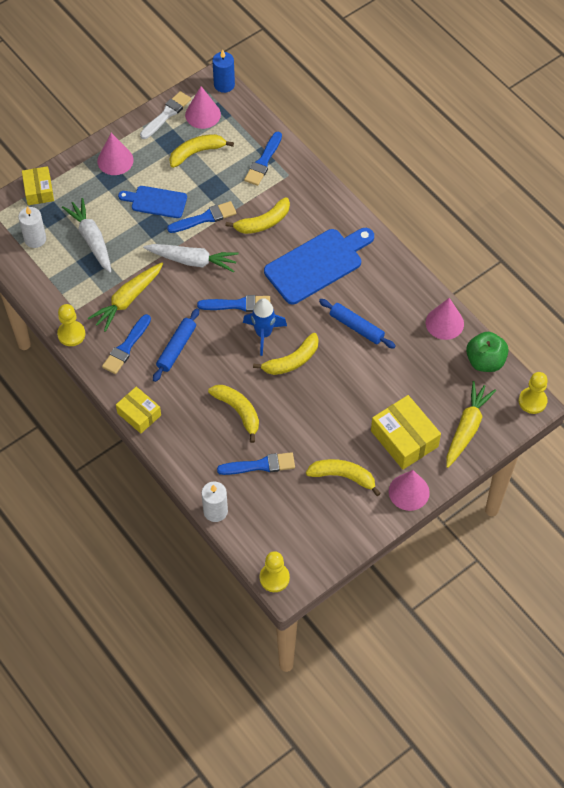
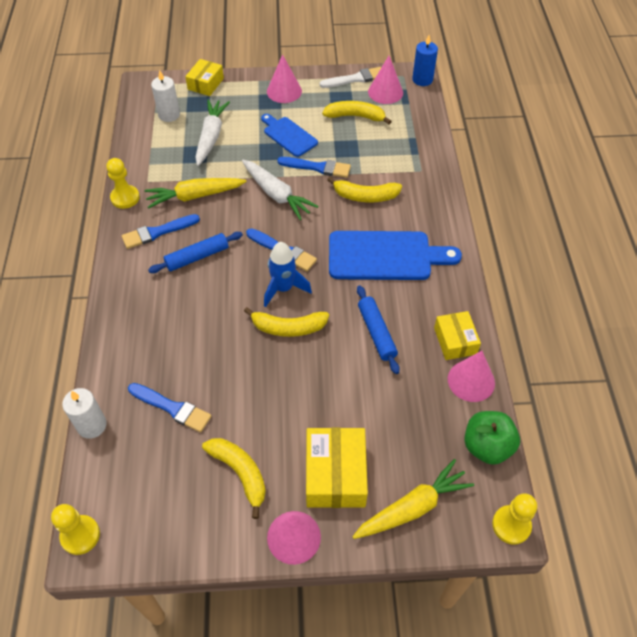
camera: 35 degrees right, 5 degrees down
yellow box [116,387,161,434] -> yellow box moved to [434,311,481,360]
yellow banana [208,385,259,443] -> none
blue brush [244,132,282,186] -> none

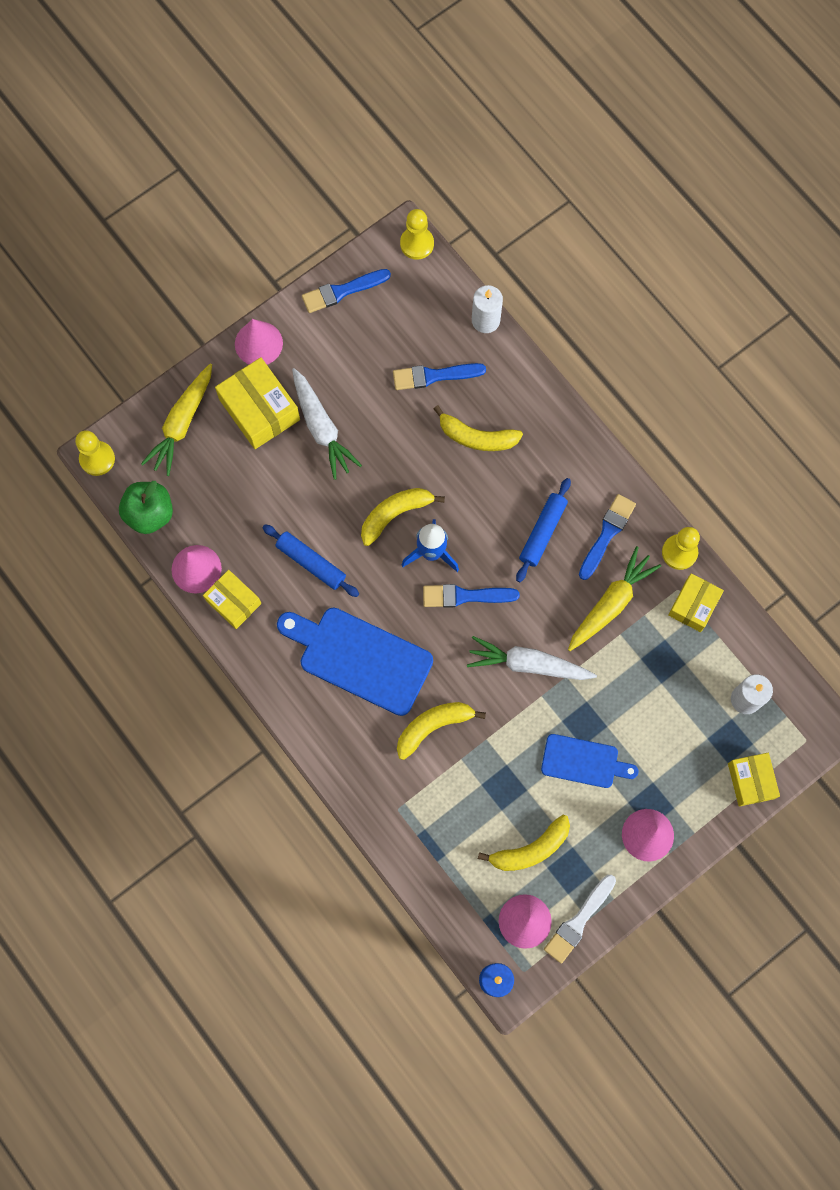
camera: 145 degrees right, 20 degrees up
white carrot [195,99,230,166] -> white carrot moved to [292,368,362,480]
yellow banana [202,438,266,519] -> yellow banana moved to [434,405,523,451]
blue brush [277,157,351,178] -> blue brush moved to [302,269,391,313]
blue cutting board [329,231,462,280] -> blue cutting board turned 60 degrees clockwise [277,608,433,716]
none -> yellow box [668,573,724,632]

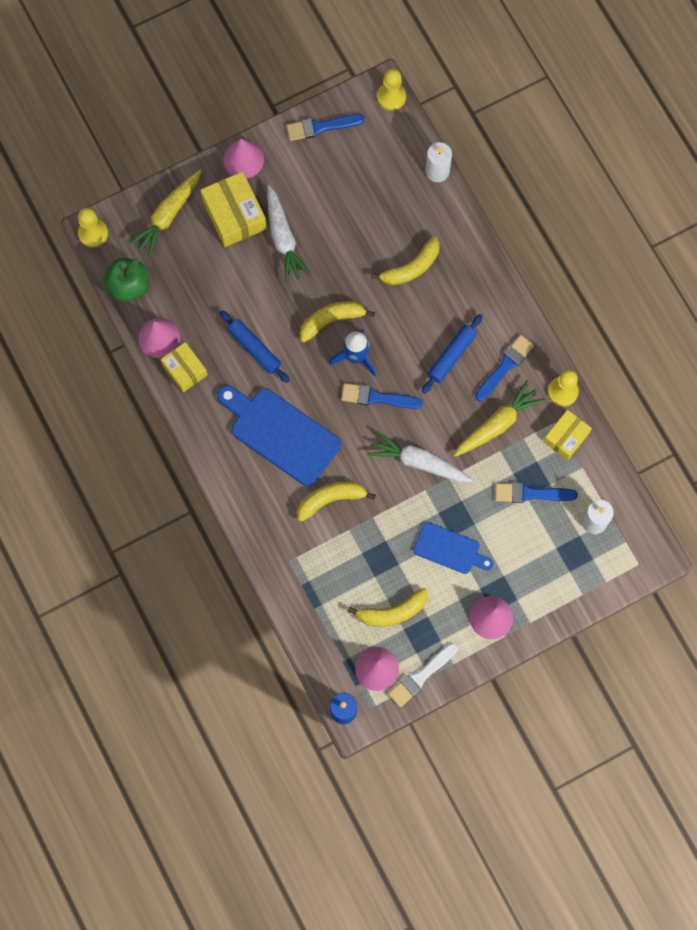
camera: 10 degrees right, 0 degrees up
blue brush [393,363,486,390] -> blue brush moved to [495,483,578,503]
yellow banana [434,405,523,451] -> yellow banana turned 60 degrees counterclockwise [371,236,440,285]
yellow box [728,753,780,806] -> none

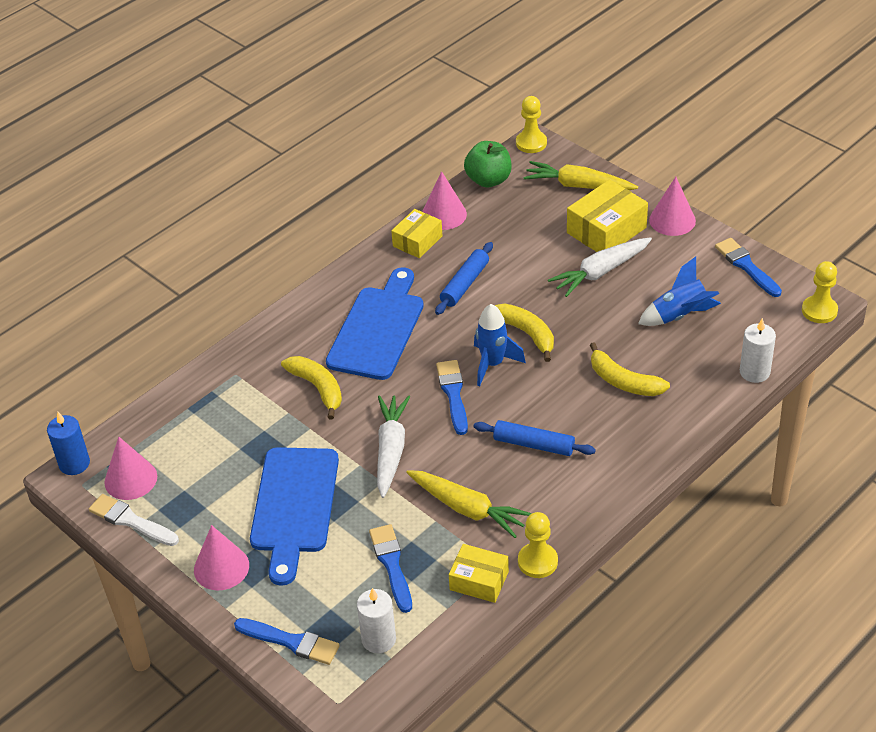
camera: 75 degrees right, 30 degrees down
yellow banana [347,588,428,626] -> none
blue cutting board [413,522,494,574] -> blue cutting board [250,447,339,586], size x1.70
blue brush [475,335,534,401] -> blue brush moved to [234,618,340,665]
none -> blue rocket [638,257,721,326]

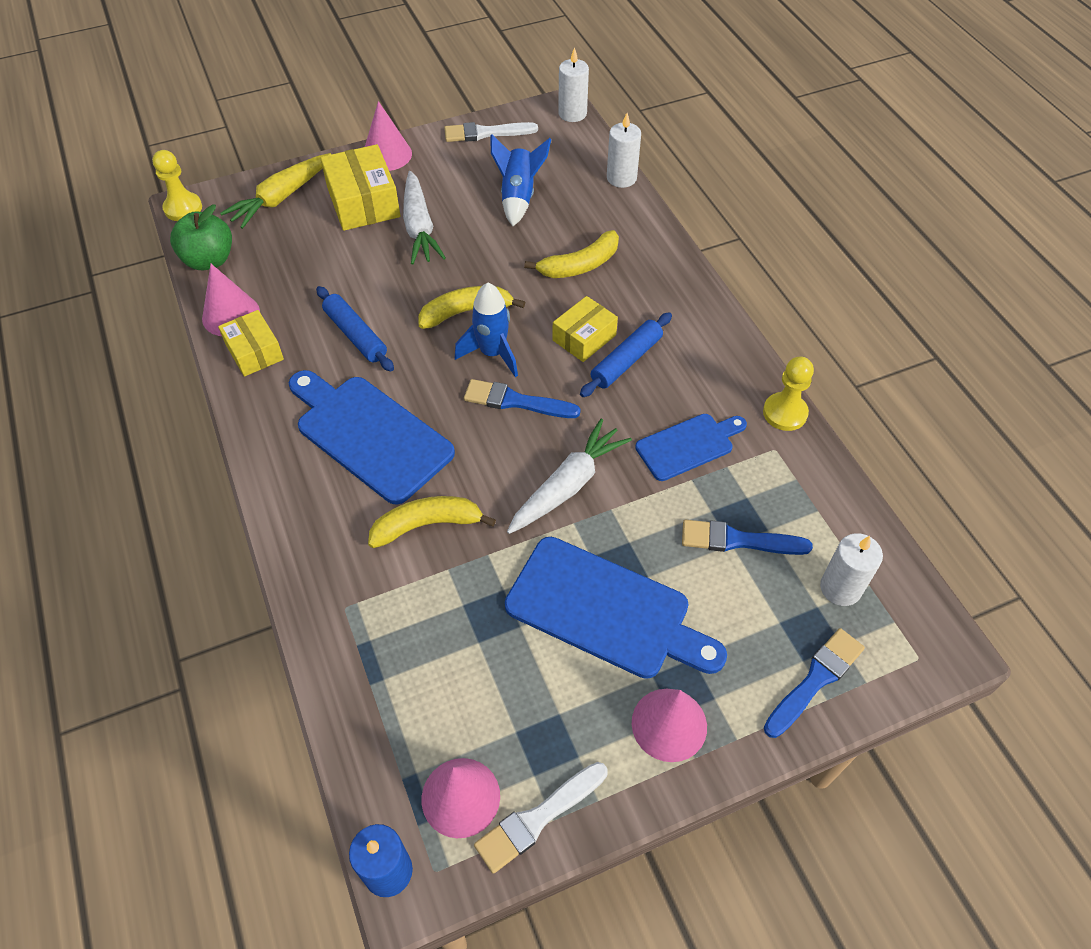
camera: 70 degrees left, 10 degrees up
white carrot [377,395,410,498] -> white carrot turned 105 degrees clockwise [507,419,632,534]
yellow carrot [406,470,532,538] -> blue cutting board [635,414,747,481]
yellow box [449,544,509,603] -> yellow box moved to [552,296,618,362]
blue brush [715,238,782,297] -> white brush [444,122,538,142]
yellow pawn [802,261,838,323] -> white candle [558,47,589,122]

